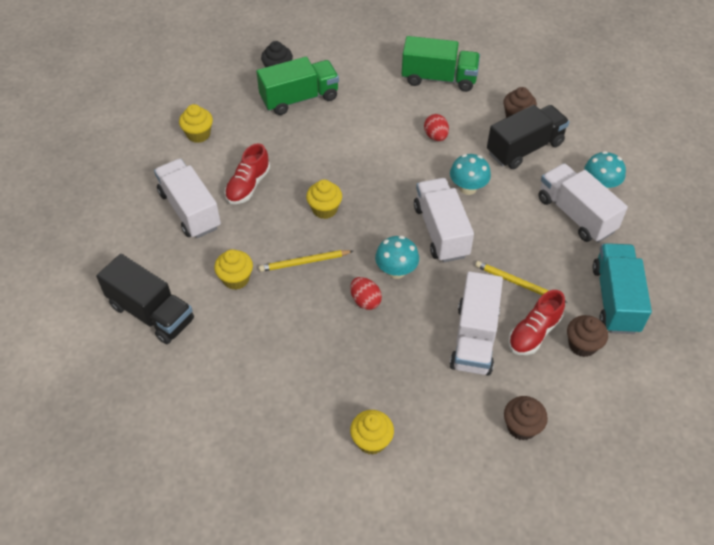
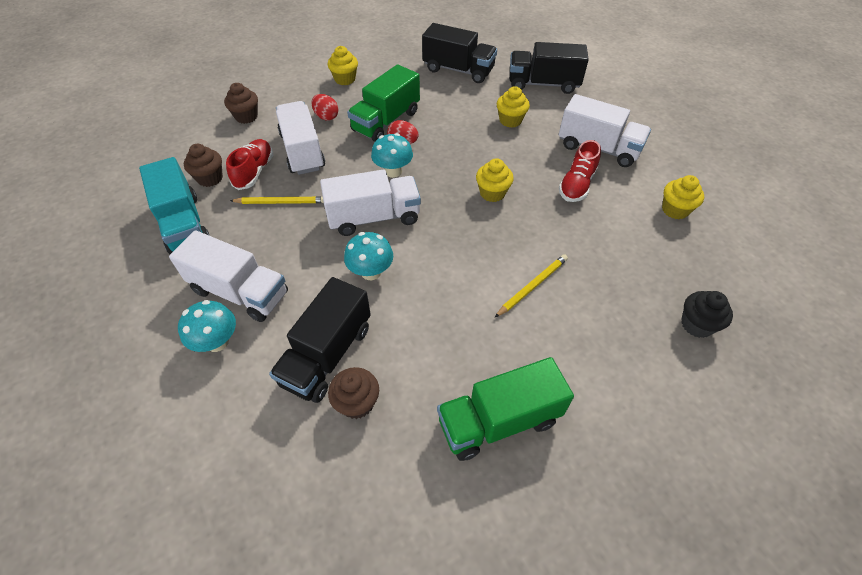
camera: 150 degrees right, 0 degrees up
red shoe [225,143,270,204] -> red shoe turned 150 degrees counterclockwise [559,140,601,202]
green truck [256,57,339,115] -> green truck moved to [347,64,420,142]
yellow pencil [259,250,353,272] -> yellow pencil moved to [495,254,568,317]
white truck [414,178,474,262] -> white truck turned 60 degrees counterclockwise [320,169,421,236]
red egg [424,114,449,141] -> red egg moved to [311,94,339,121]
none -> black truck [422,23,497,83]

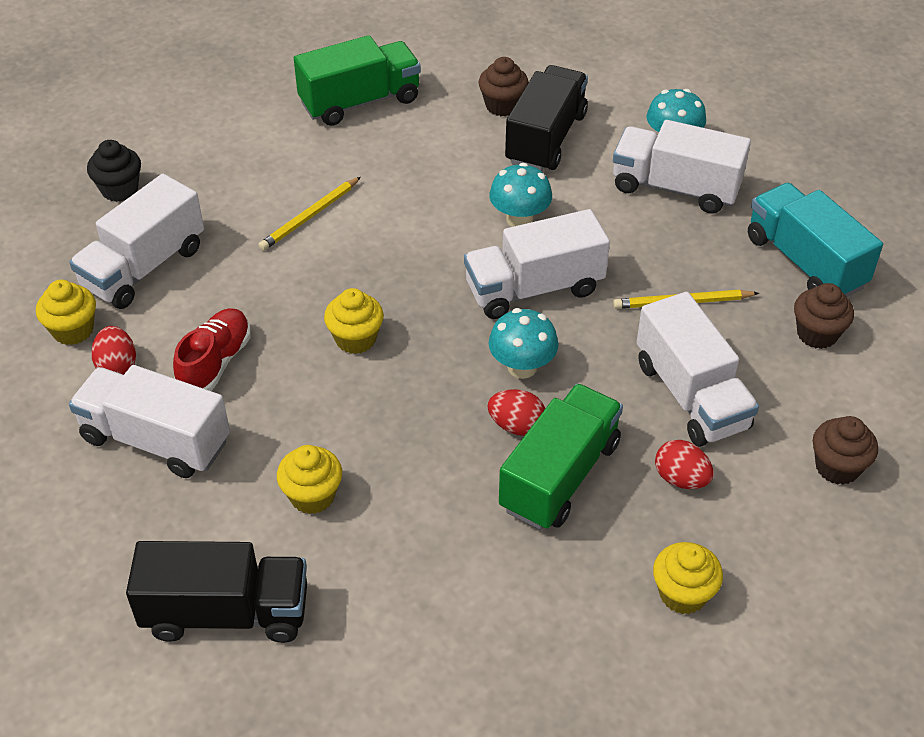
camera: 175 degrees right, 5 degrees down
red shoe [226,139,274,190] -> none
black truck [422,23,497,83] -> none
none -> white truck [69,174,204,309]
none -> red egg [91,326,136,375]

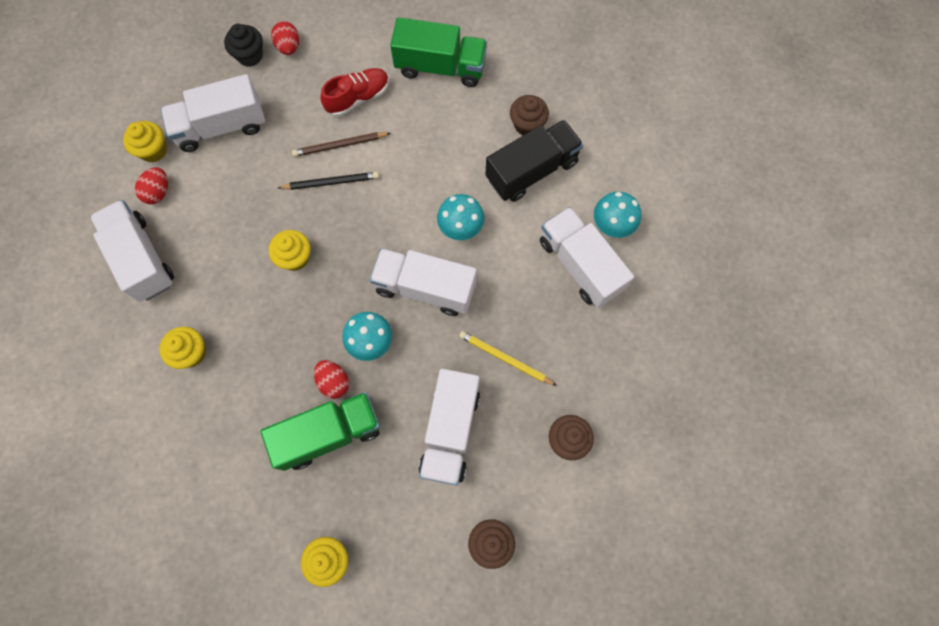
camera: 35 degrees right, 25 degrees up
black truck [126,541,307,643] -> none
red shoe [173,308,251,391] -> red shoe moved to [320,68,389,117]
yellow pencil [258,177,361,251] -> brown pencil [292,132,390,157]
red egg [655,440,714,489] -> red egg moved to [271,21,299,55]
turquoise truck [748,183,883,297] -> none
none -> black pencil [278,172,379,190]

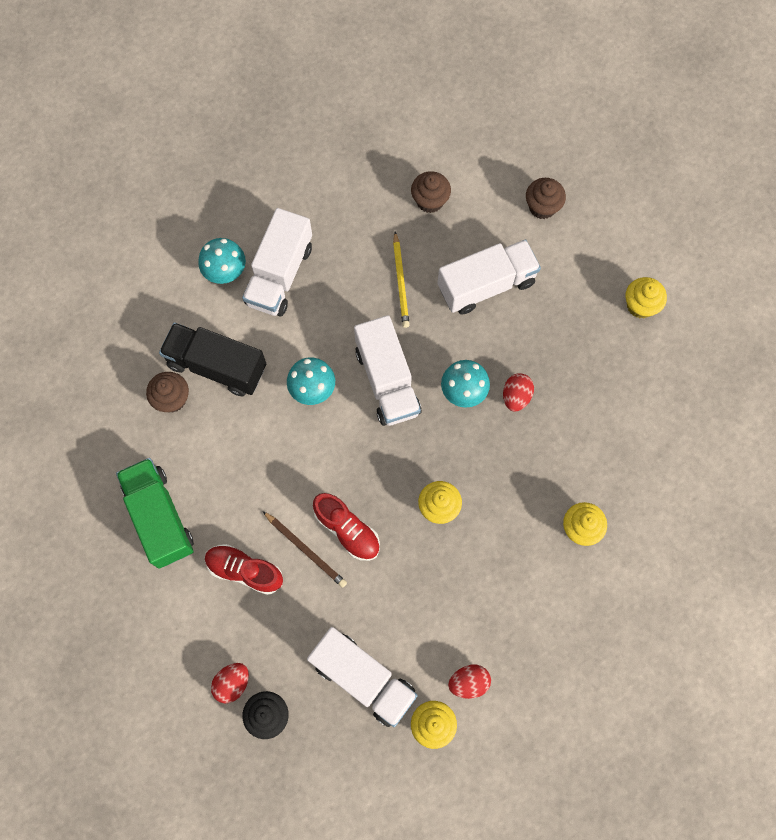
camera: 125 degrees left, 0 degrees up
white truck [90,200,174,302] -> none
green truck [260,392,380,471] -> none
black pencil [278,172,379,190] -> red shoe [313,493,380,561]

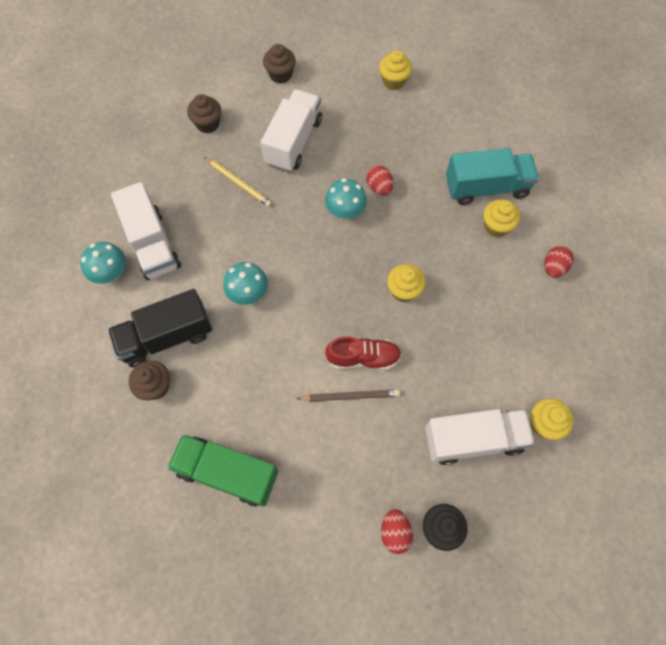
camera: 45 degrees left, 5 degrees down
red shoe [205,544,283,595] -> none
white truck [354,315,422,426] -> none
red egg [448,665,491,699] -> red egg moved to [544,246,574,278]
none -> turquoise truck [446,148,539,205]

